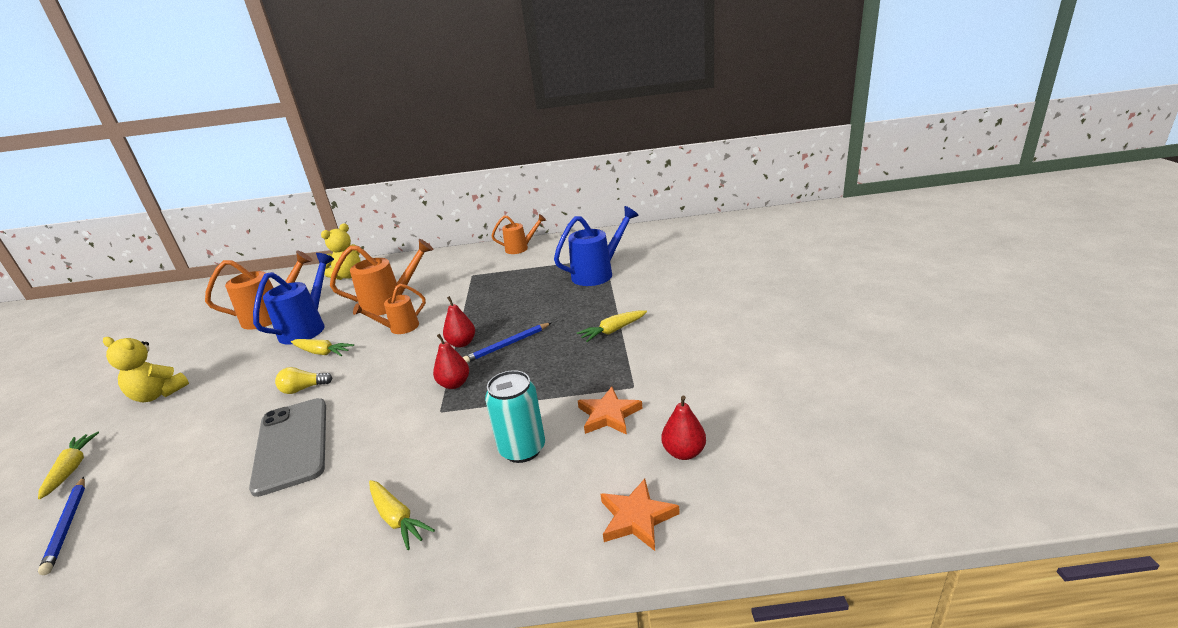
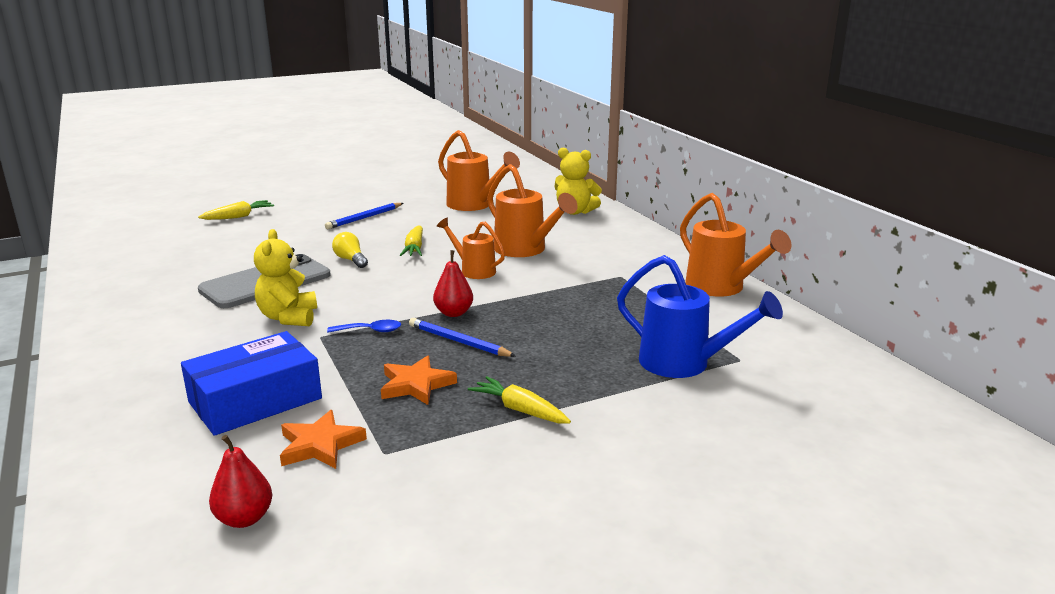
camera: 65 degrees right, 5 degrees down
blue pencil [38,477,85,575] -> blue pencil moved to [325,203,403,229]
yellow teddy bear [103,337,189,402] -> yellow teddy bear moved to [254,229,317,326]
blue watering can [253,253,334,345] -> none
yellow carrot [369,480,435,550] -> none
red pear [433,334,469,389] -> blue spoon [327,320,401,333]
turquoise can [485,370,545,463] -> blue box [181,331,322,436]
orange watering can [491,214,546,254] -> orange watering can [680,193,792,296], size x1.60
orange star [601,479,680,551] -> orange star moved to [381,355,457,405]

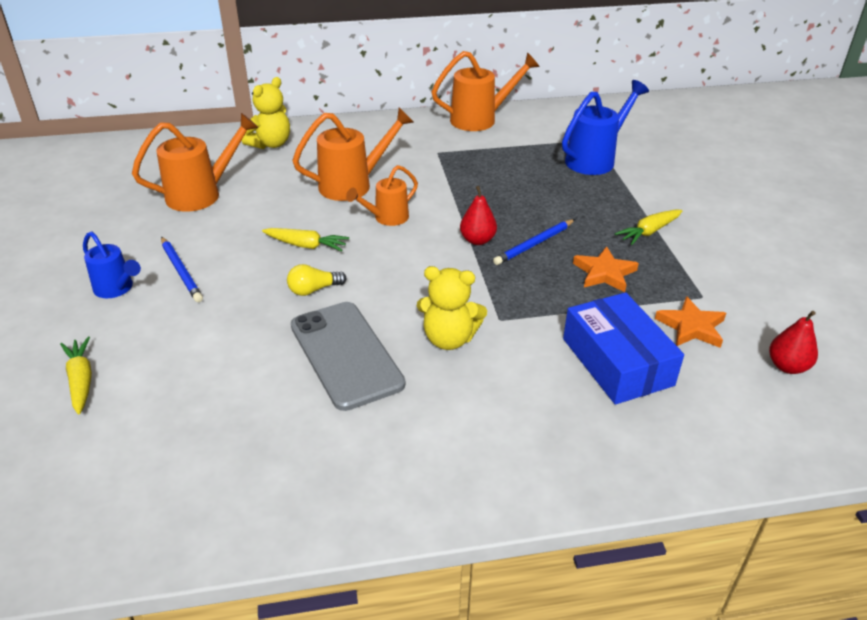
camera: 75 degrees left, 15 degrees up
blue spoon [327,320,401,333] -> none
none -> blue watering can [83,232,141,298]

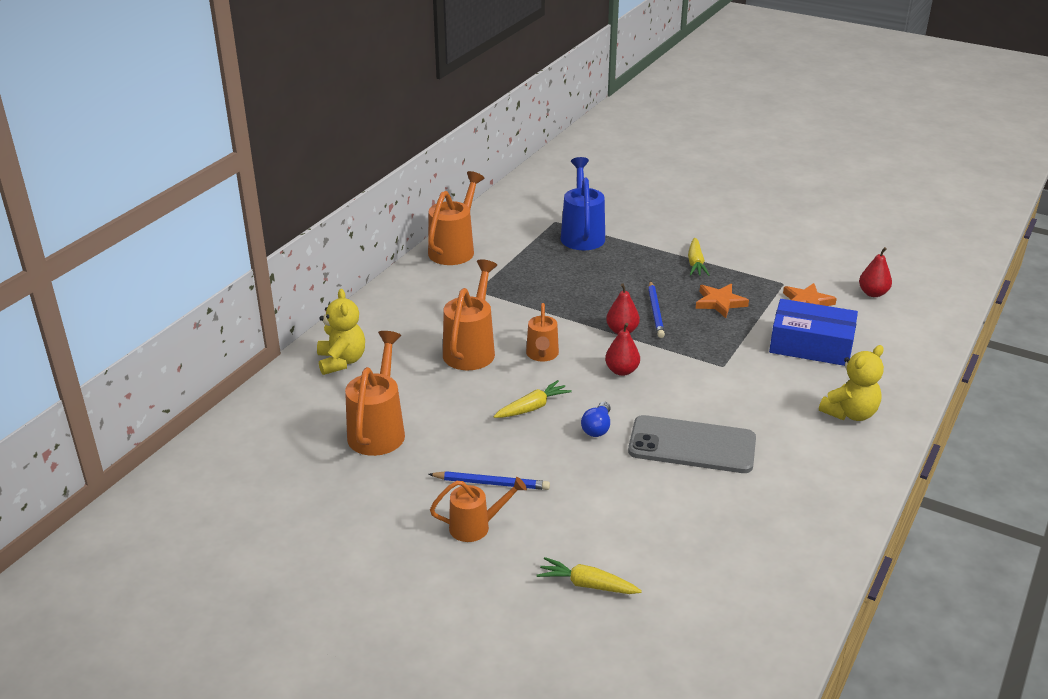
camera: 50 degrees left, 5 degrees down
blue watering can [83,232,141,298] -> orange watering can [430,477,527,542]
yellow light bulb [287,264,346,296] -> blue light bulb [581,402,611,437]
yellow teddy bear [417,266,487,350] -> yellow teddy bear moved to [819,345,884,421]
none -> red pear [605,323,640,376]

